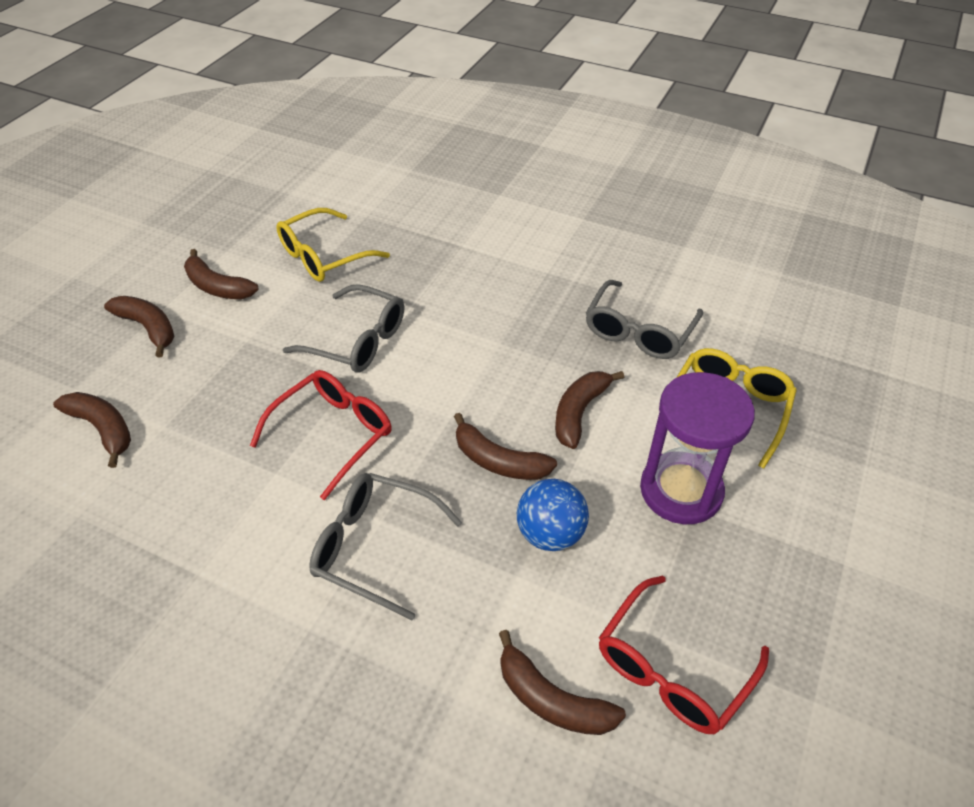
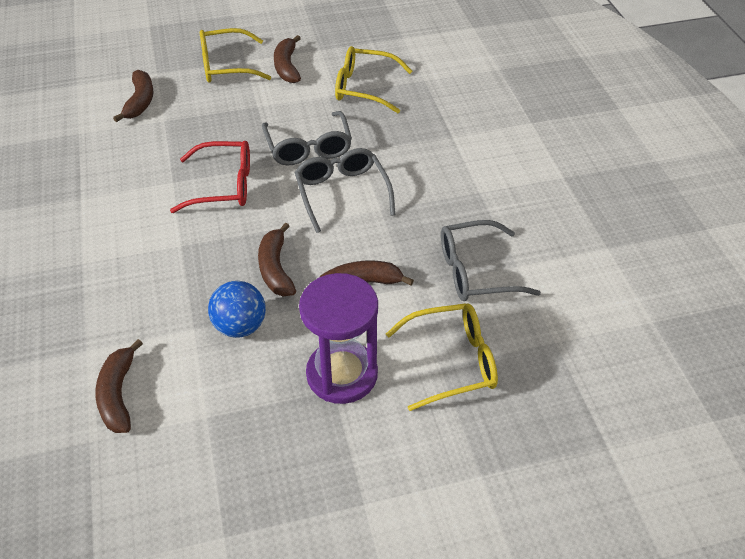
camera: 50 degrees right, 0 degrees up
brown banana [104,296,174,358] -> yellow glasses [200,28,271,83]
grey glasses [309,473,462,620] -> grey glasses moved to [295,148,395,233]
red glasses [599,575,769,734] -> none

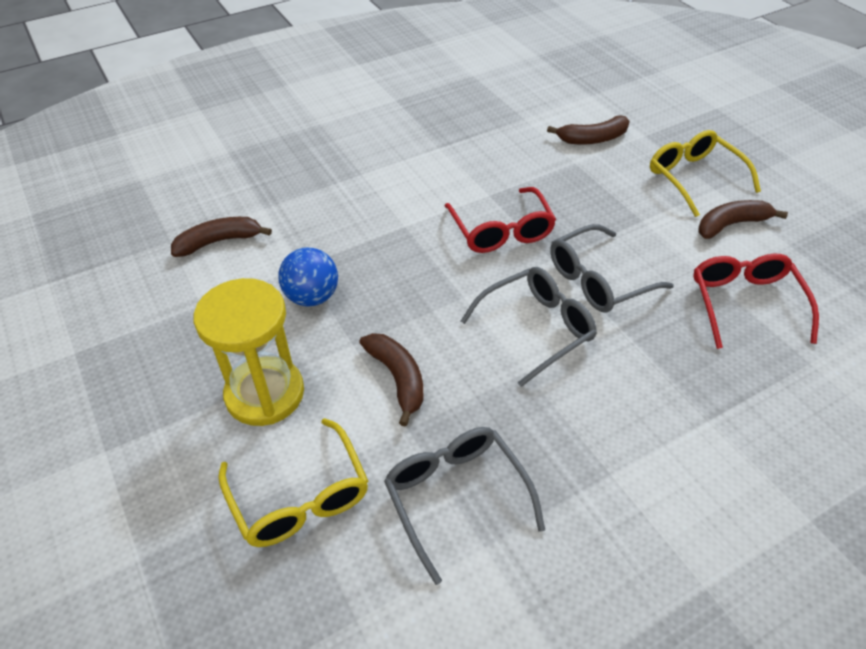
camera: 75 degrees right, 0 degrees up
brown banana [258,222,296,296] -> none
purple hourglass [299,273,378,404] -> yellow hourglass [194,278,304,426]
yellow glasses [335,46,412,113] -> red glasses [693,253,819,349]

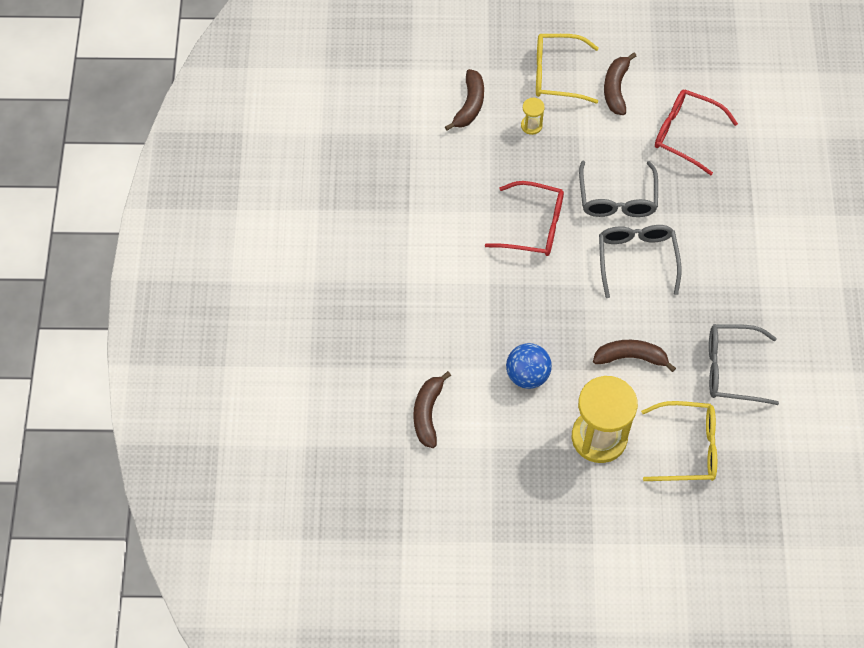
camera: 60 degrees left, 15 degrees up
none -> yellow hourglass [521,98,545,135]

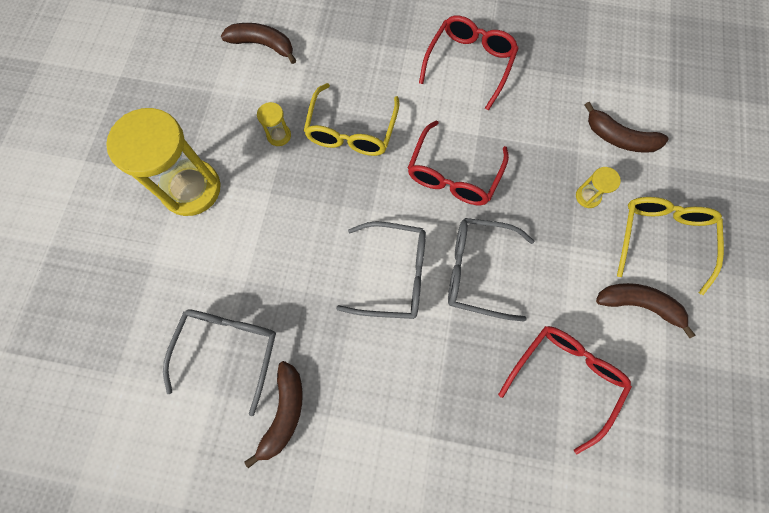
camera: 100 degrees right, 10 degrees up
blue ball [506,343,552,389] -> yellow hourglass [257,102,291,146]
brown banana [593,340,676,372] -> brown banana moved to [245,361,303,468]
yellow glasses [641,401,717,481] -> yellow glasses moved to [304,83,399,156]
none -> red glasses [419,16,519,111]

